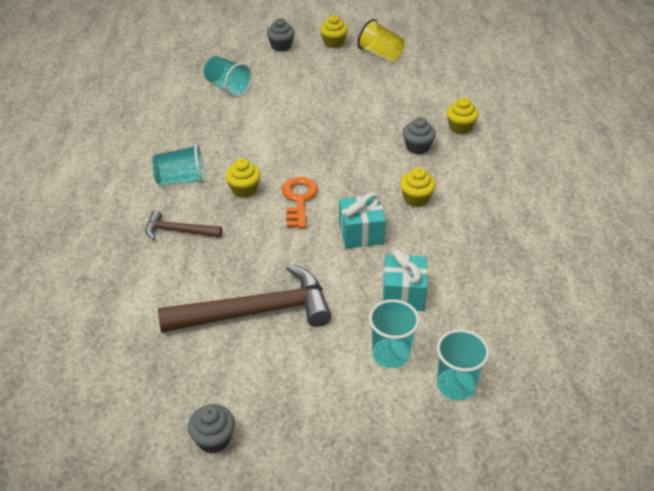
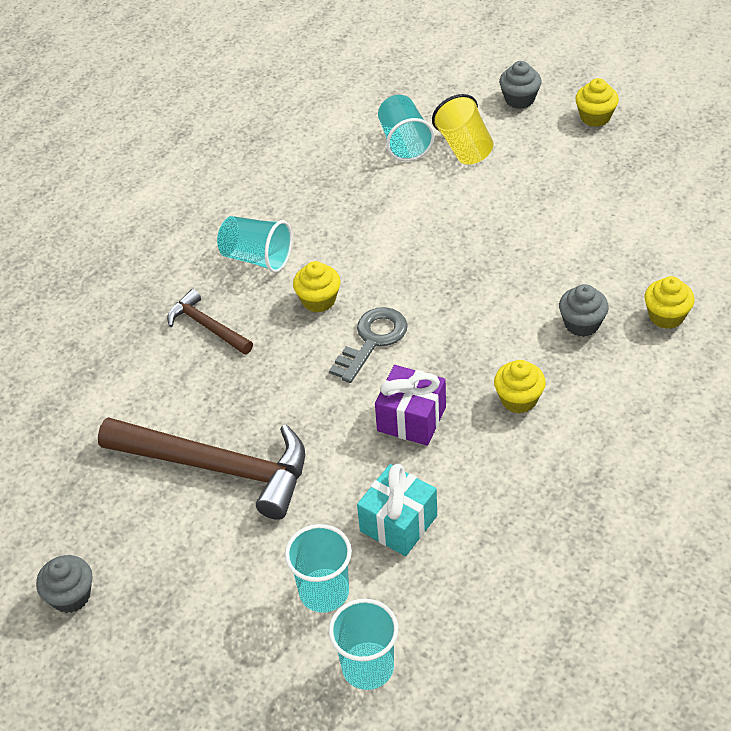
camera: 35 degrees right, 5 degrees up
orange key [282,177,318,228] -> grey key [329,307,408,383]
turquoise gift [339,192,386,248] -> purple gift [375,365,446,446]
yellow cup [357,19,404,62] -> yellow cup moved to [432,94,494,165]

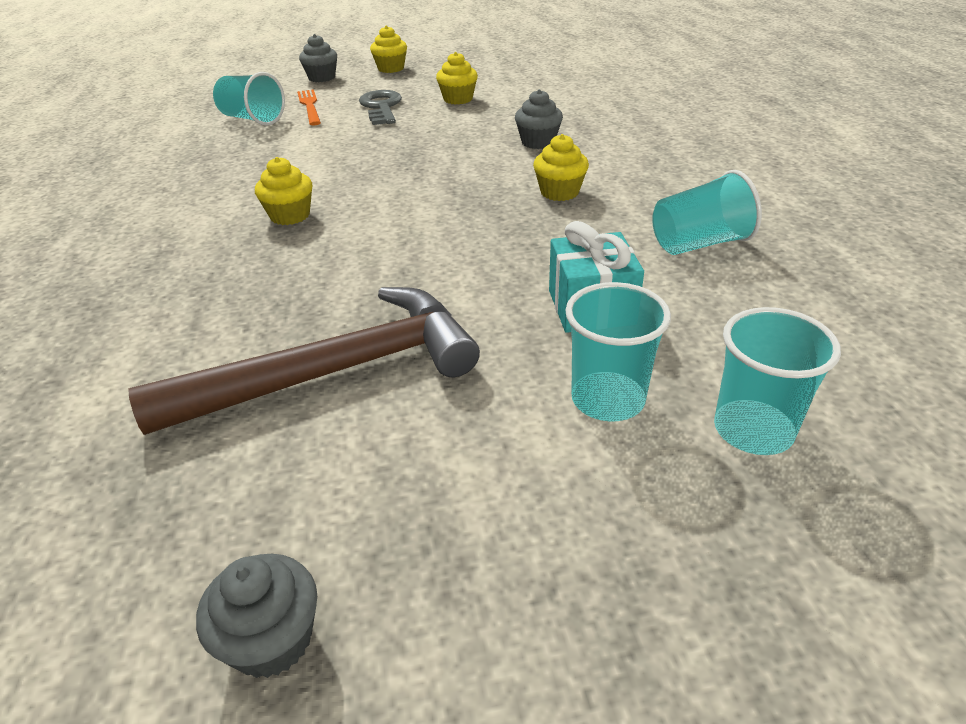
camera: 45 degrees left, 10 degrees down
brown hammer [167,289,253,355] -> none
turquoise cup [217,216,292,273] -> turquoise cup moved to [652,170,762,255]
grey key [329,307,408,383] -> grey key moved to [359,90,402,125]
purple gift [375,365,446,446] -> none
yellow cup [432,94,494,165] -> orange fork [297,89,321,126]
yellow cupcake [644,276,695,329] -> yellow cupcake moved to [436,52,478,104]

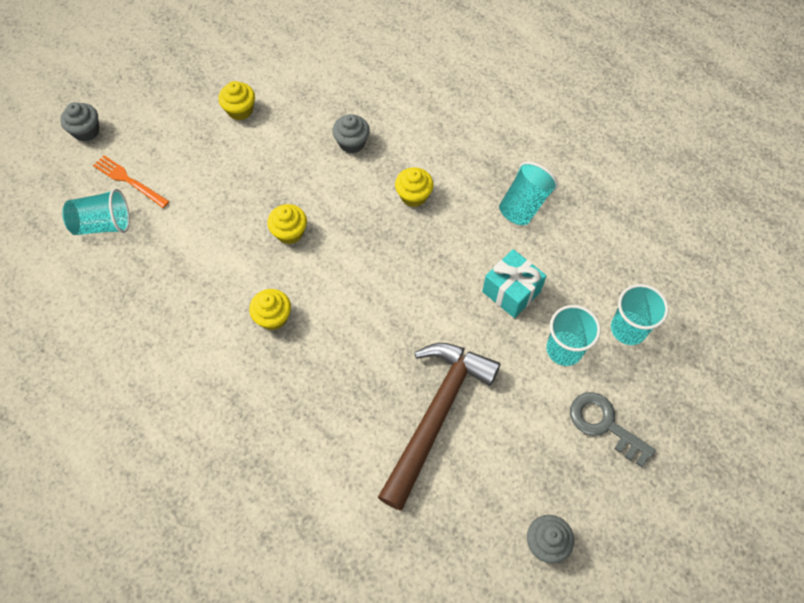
camera: 40 degrees left, 25 degrees up
grey key [359,90,402,125] -> grey key moved to [570,392,656,467]
yellow cupcake [370,25,407,73] -> yellow cupcake moved to [267,204,307,244]

